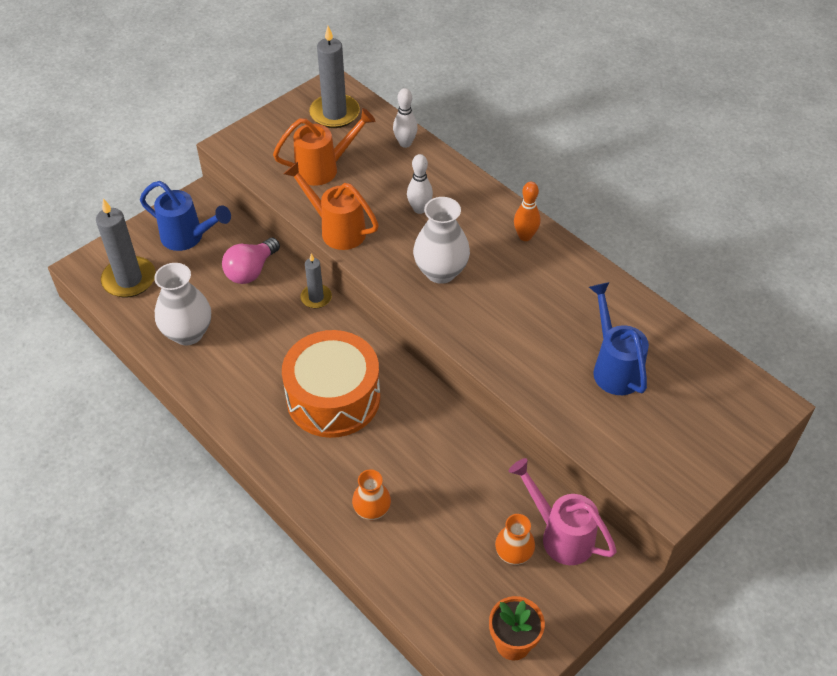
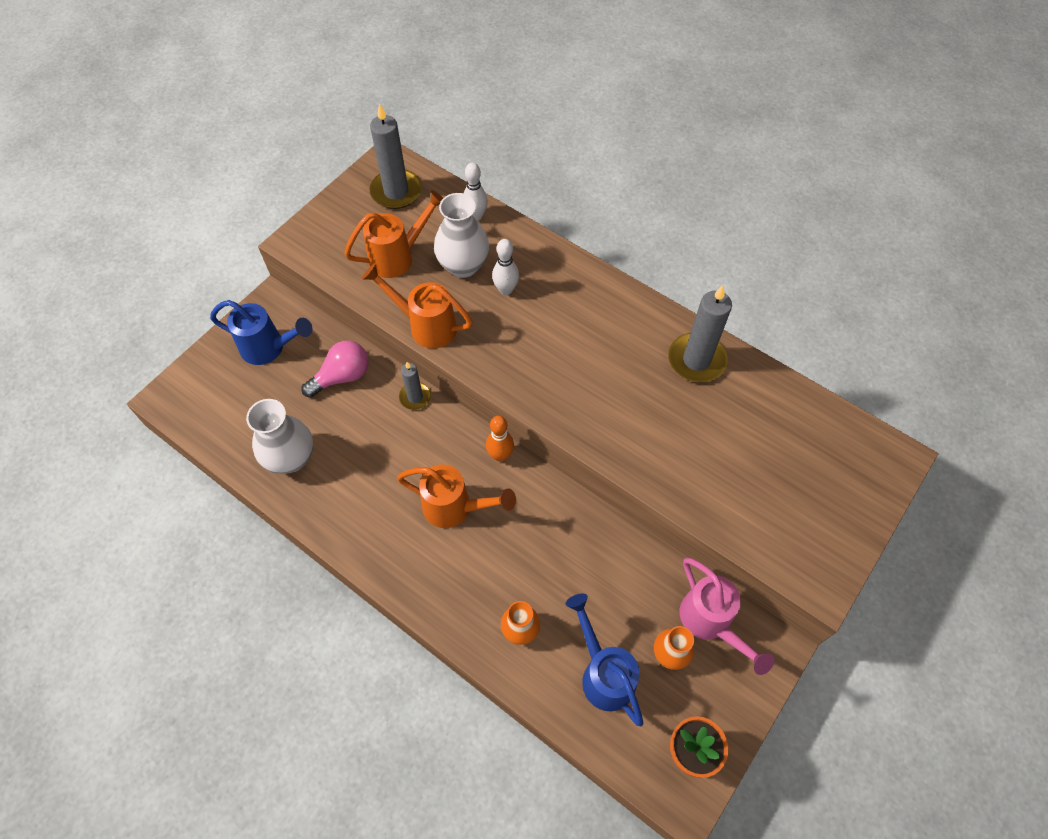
camera: 10 degrees left, 10 degrees up
grey candle [96,198,156,298] -> grey candle moved to [668,285,732,382]
pink light bulb [222,238,280,284] -> pink light bulb turned 150 degrees counterclockwise [301,341,369,398]
orange drum [282,330,380,438] -> orange watering can [397,465,516,528]
white vase [413,197,470,284] -> white vase moved to [434,193,489,278]
pink watering can [509,458,617,565] -> pink watering can turned 150 degrees counterclockwise [680,558,774,675]
orange bowling pin [514,182,540,241] -> orange bowling pin moved to [486,416,514,462]
blue watering can [589,282,649,395] -> blue watering can moved to [566,594,643,726]

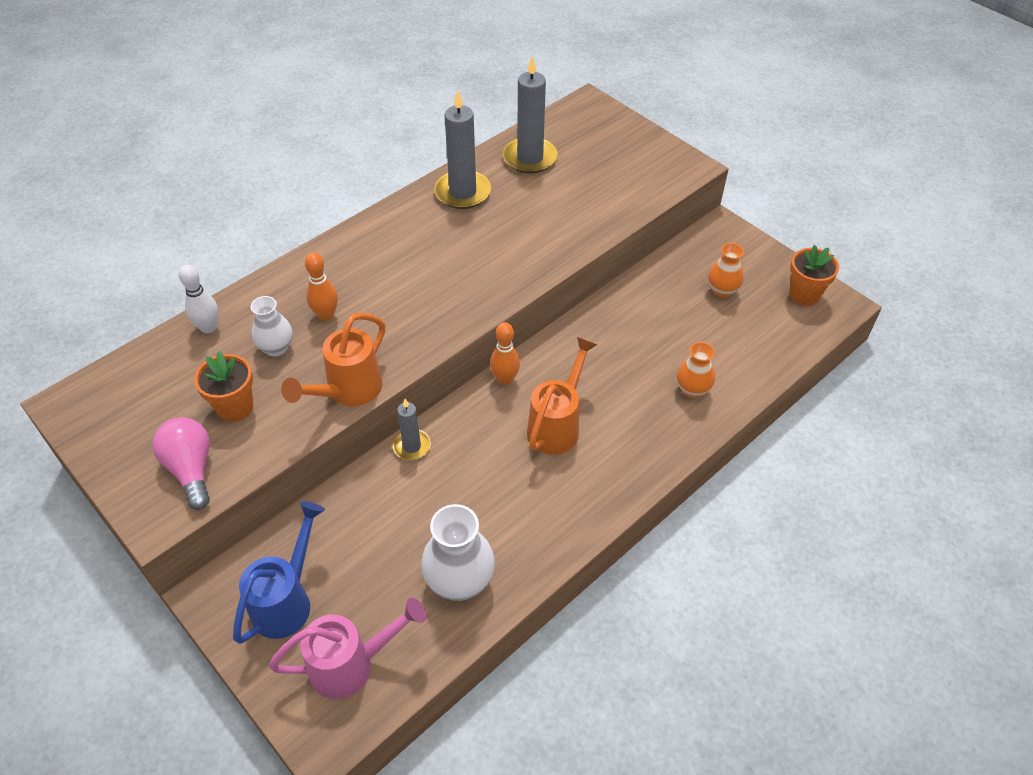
camera: 80 degrees left, 10 degrees down
pink light bulb [301,341,369,398] -> pink light bulb moved to [152,417,210,510]
orange watering can [344,190,443,278] -> orange flower pot [194,351,253,422]
grey candle [369,103,422,209] -> grey candle moved to [503,56,558,174]
white vase [434,193,489,278] -> white vase [251,296,293,356], size x0.62
white bowling pin [492,239,519,295] -> orange bowling pin [305,252,338,321]
blue watering can [566,594,643,726] -> none
pink watering can [680,558,774,675] -> pink watering can moved to [269,598,427,699]

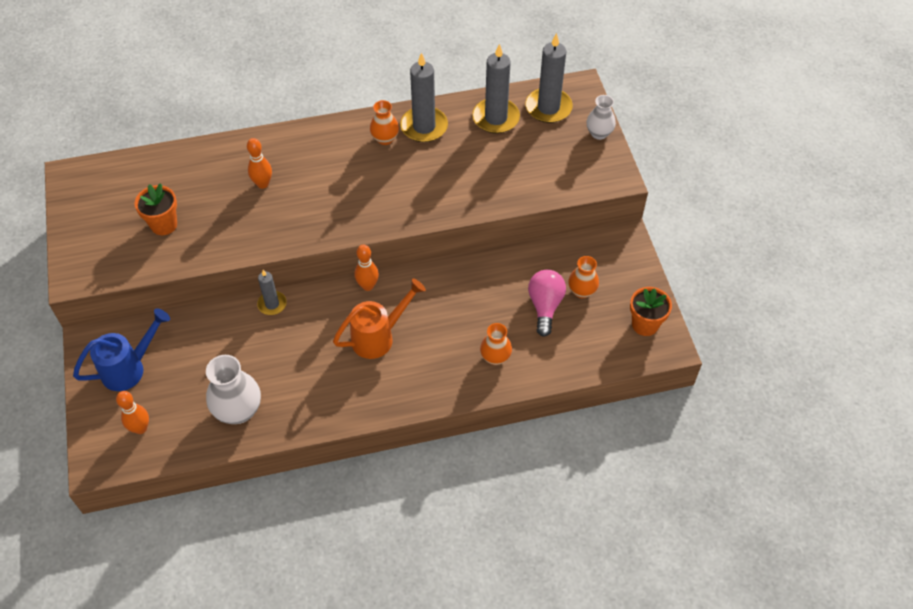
camera: 30 degrees right, 5 degrees up
pink light bulb [152,417,210,510] -> pink light bulb moved to [528,270,566,337]
white bowling pin [179,265,219,333] -> none
white vase [251,296,293,356] -> white vase moved to [587,95,616,140]
pink watering can [269,598,427,699] -> orange bowling pin [116,391,149,434]
orange watering can [281,313,385,406] -> none
none -> orange vase [370,100,399,145]
none -> grey candle [525,33,573,123]

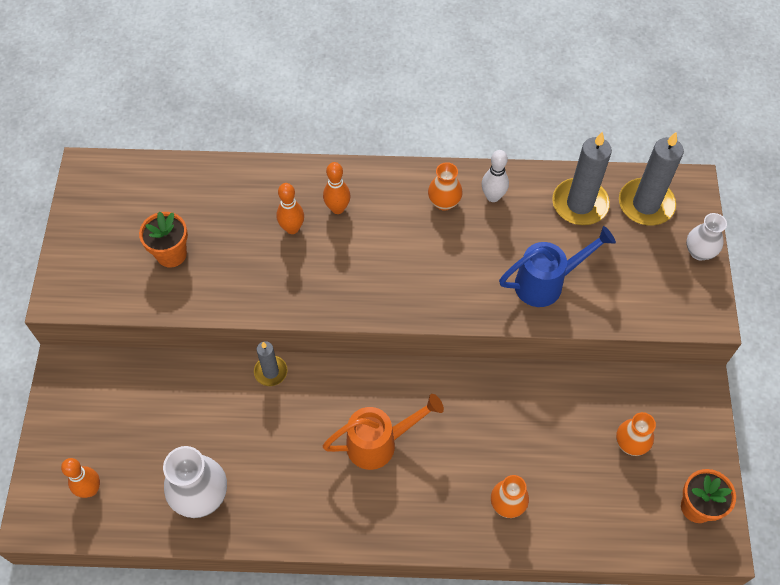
camera: 15 degrees right, 5 degrees up
blue watering can [73,308,170,391] -> blue watering can moved to [499,226,616,307]
orange bowling pin [355,245,379,291] -> orange bowling pin moved to [323,162,350,214]
grey candle [400,52,448,142] -> white bowling pin [482,150,509,202]
pink light bulb [528,270,566,337] -> none

